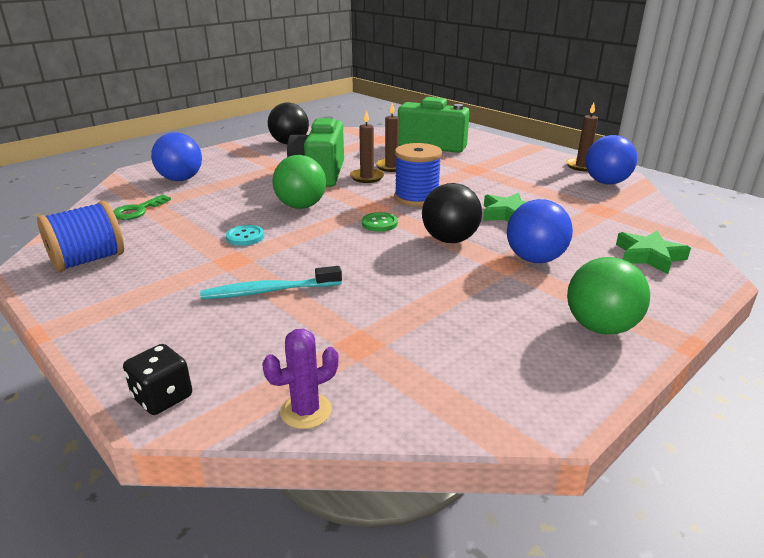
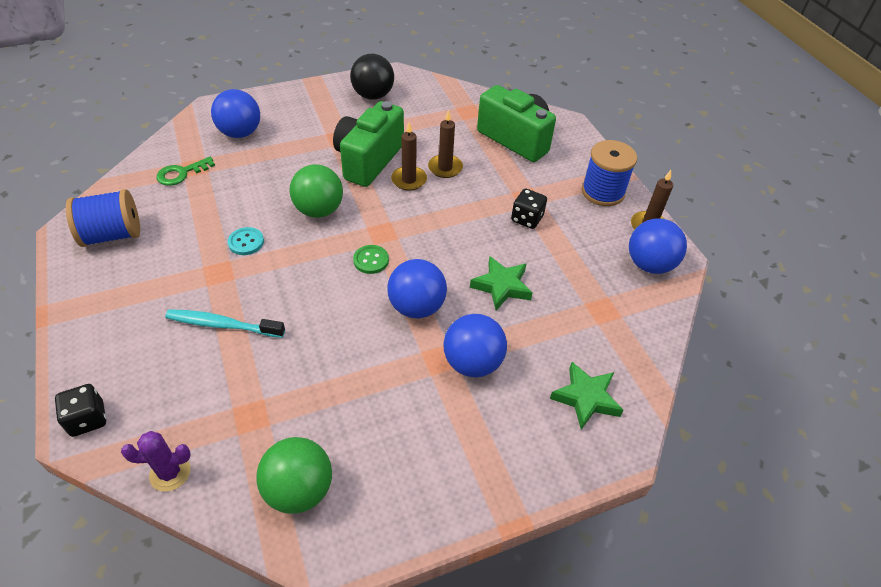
camera: 20 degrees right, 20 degrees up
blue spool [394,143,442,207] -> blue spool moved to [582,140,637,206]
black ball [422,183,482,243] -> blue ball [387,259,447,319]
green ball [567,257,650,334] -> green ball moved to [256,437,332,514]
none -> black dice [511,189,547,229]

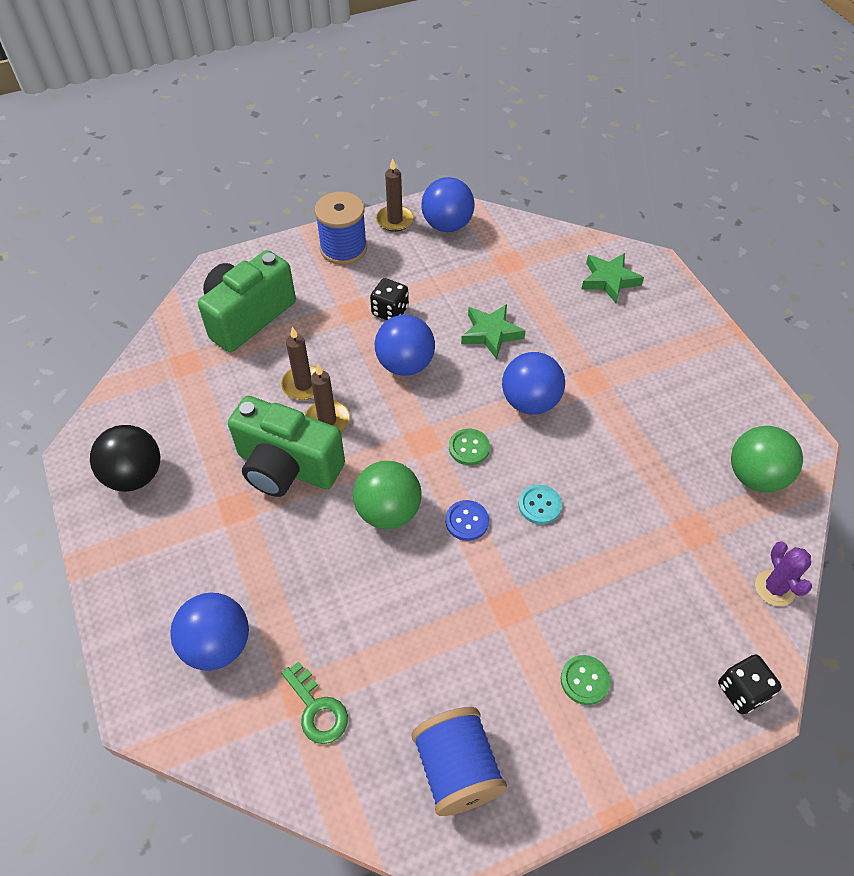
camera: 90 degrees left, 5 degrees up
turquoise toothbrush [165,309,285,338] -> none
turquoise button [228,227,264,255] -> turquoise button moved to [518,485,562,524]
blue ball [444,314,507,377] -> blue ball moved to [375,315,435,376]
none -> blue button [445,500,489,541]
none -> green button [561,655,611,705]

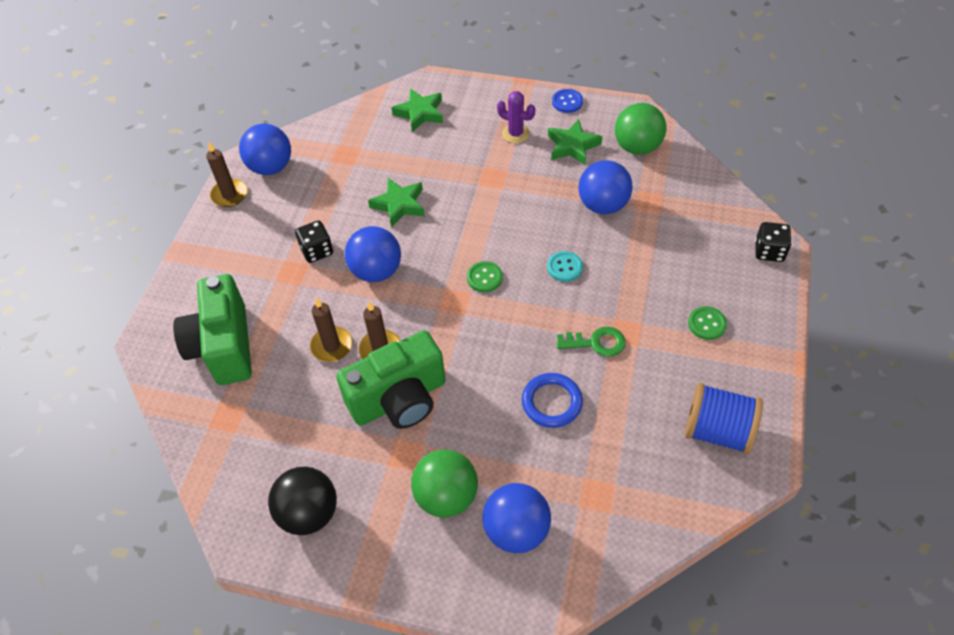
camera: 50 degrees left, 0 degrees up
green key [281,661,348,744] -> green key moved to [556,327,626,357]
blue spool [315,192,367,265] -> none
green ball [353,461,421,529] -> green ball moved to [411,450,478,518]
blue button [445,500,489,541] -> blue button moved to [552,89,583,113]
blue ball [502,352,565,415] -> blue ball moved to [578,160,633,214]
purple cactus [755,541,812,606] -> purple cactus moved to [497,91,535,143]
none -> blue ring [522,373,583,428]
none -> green star [548,119,602,165]

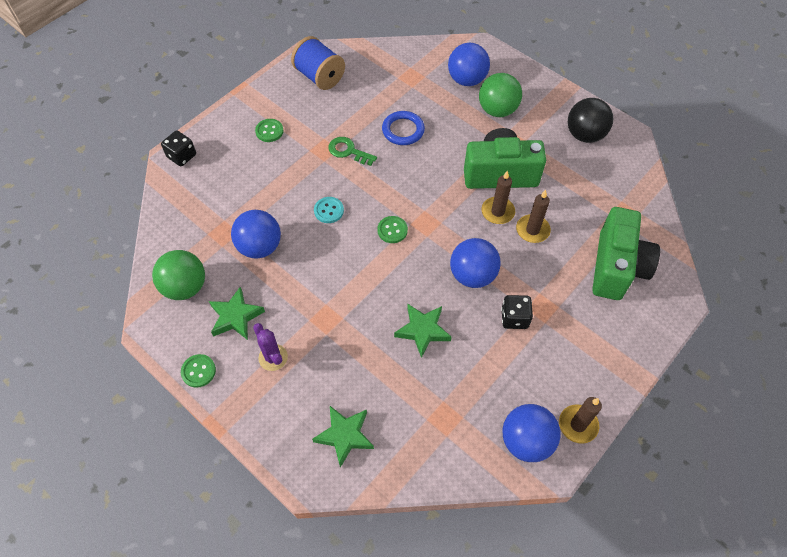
camera: 155 degrees left, 5 degrees up
blue button [552,89,583,113] -> green button [181,354,216,388]

